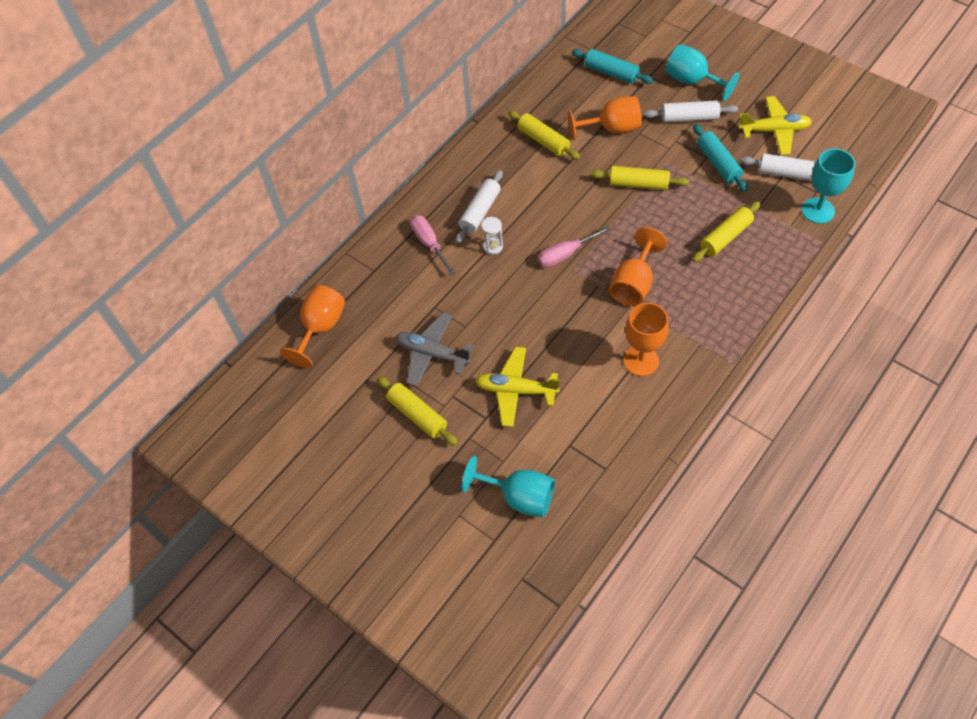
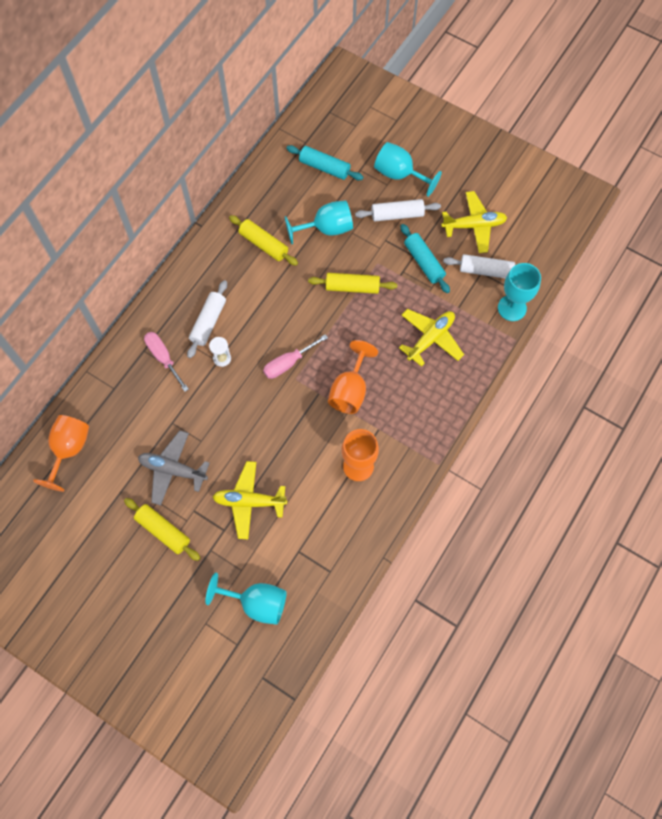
camera: 10 degrees left, 10 degrees up
orange goblet [568,96,642,140] -> turquoise goblet [285,200,353,244]
yellow rolling pin [692,201,761,262] -> yellow plane [399,309,464,367]

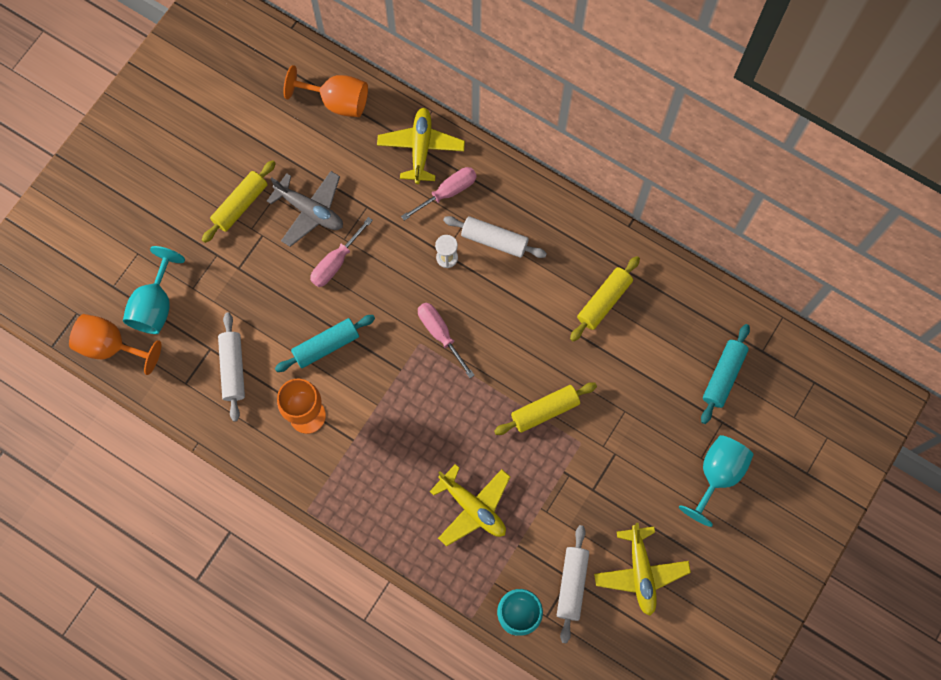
camera: 90 degrees right, 5 degrees up
grey plane [138,430,210,505] -> grey plane turned 105 degrees clockwise [267,171,343,247]
yellow plane [213,461,287,539] -> yellow plane moved to [377,108,465,184]
turquoise goblet [285,200,353,244] -> none
yellow rolling pin [308,273,397,294] -> yellow rolling pin turned 60 degrees clockwise [494,382,597,435]
orange goblet [328,340,378,414] -> orange goblet moved to [69,314,161,375]
white rolling pin [355,199,441,221] -> white rolling pin moved to [218,312,245,422]
turquoise rolling pin [400,224,450,293] -> turquoise rolling pin moved to [275,315,375,372]
none -> pink screwdriver [310,217,373,287]

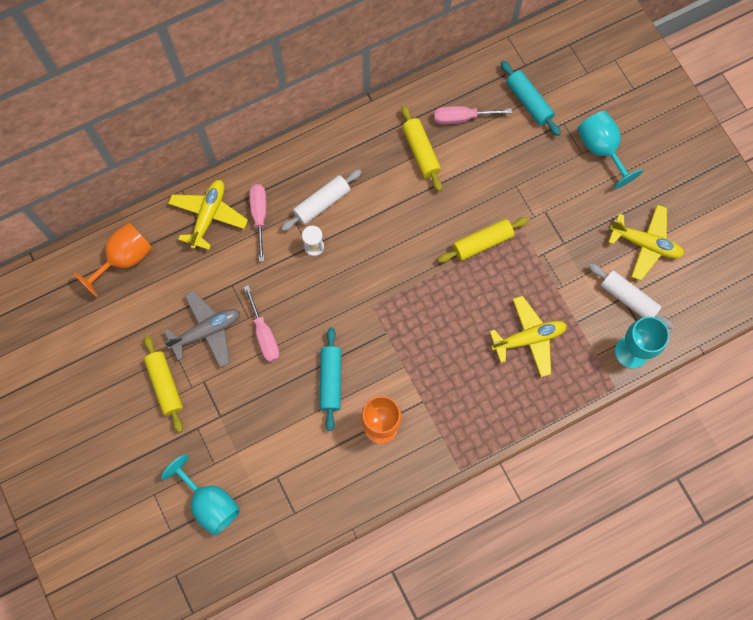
camera: 60 degrees left, 0 degrees up
orange goblet [69,314,161,375] -> none
white rolling pin [218,312,245,422] -> none
yellow plane [377,108,465,184] -> yellow plane turned 75 degrees clockwise [168,180,248,250]
pink screwdriver [418,302,475,378] -> pink screwdriver moved to [434,106,512,125]
yellow rolling pin [494,382,597,435] -> yellow rolling pin turned 60 degrees clockwise [438,217,529,263]

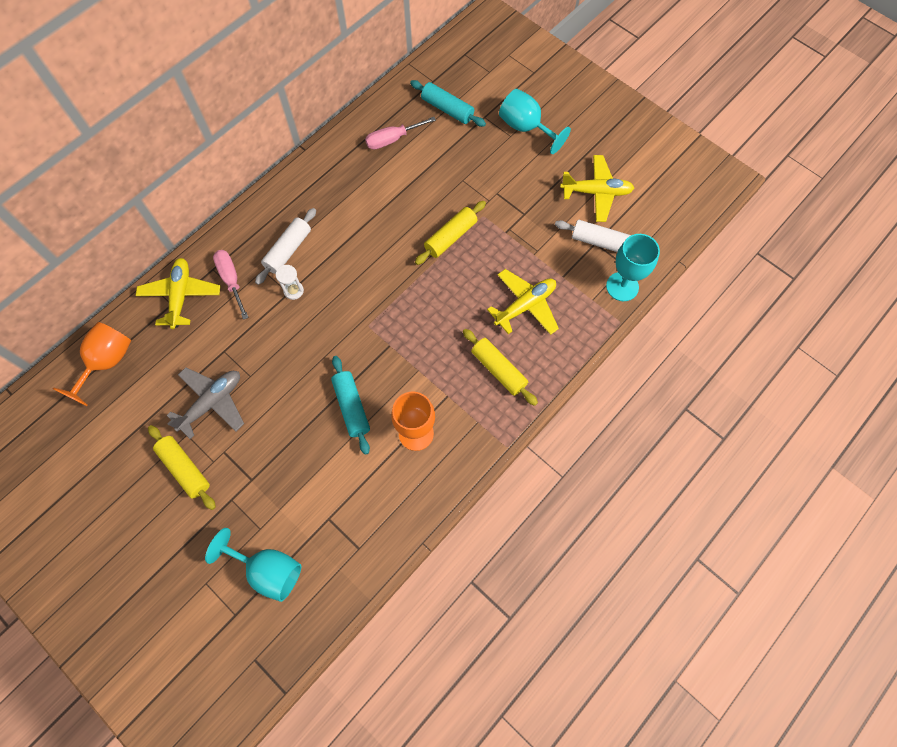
camera: 20 degrees left, 5 degrees down
pink screwdriver [244,285,280,362] -> none
yellow rolling pin [401,105,442,191] -> yellow rolling pin moved to [463,329,538,406]

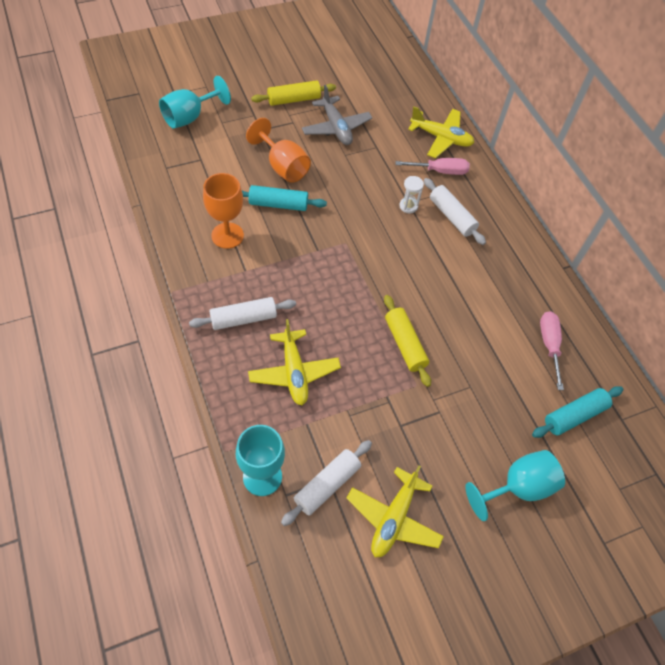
camera: 110 degrees right, 10 degrees down
orange goblet [53,322,131,406] -> orange goblet moved to [246,118,311,183]
yellow rolling pin [463,329,538,406] -> white rolling pin [189,297,296,330]

